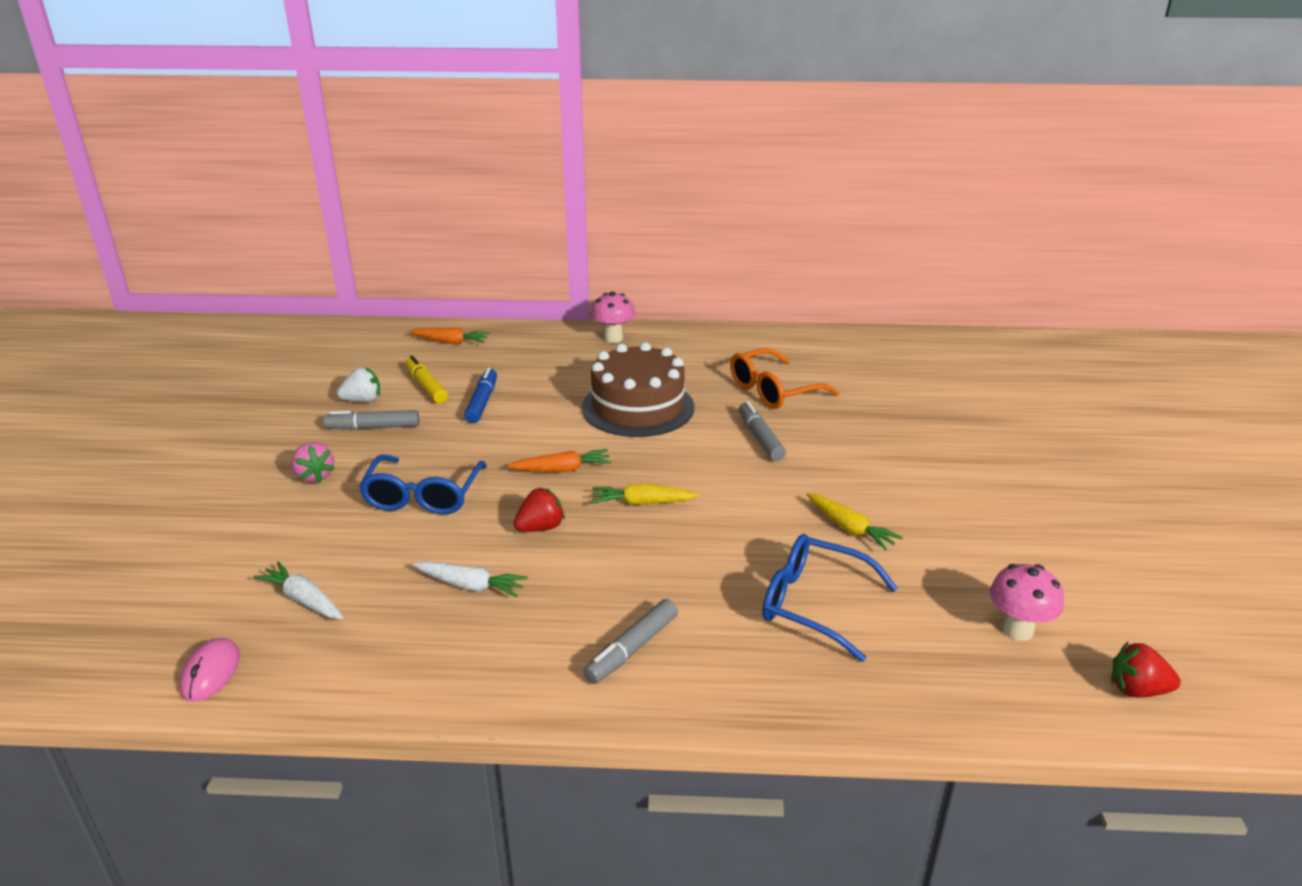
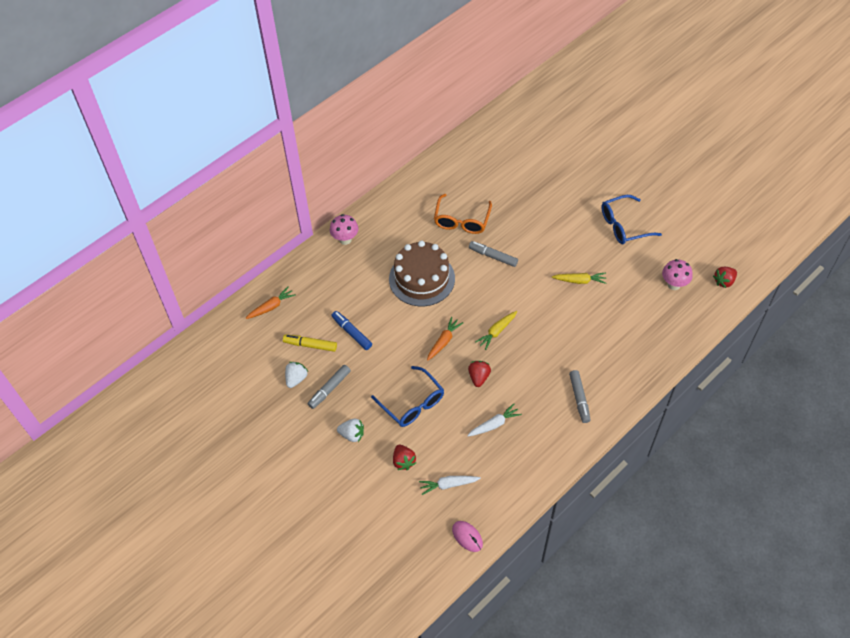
camera: 45 degrees left, 25 degrees up
pink strawberry [291,442,335,483] -> white strawberry [337,419,364,442]
blue glasses [762,534,898,662] -> blue glasses moved to [601,195,662,244]
none -> red strawberry [393,445,416,470]

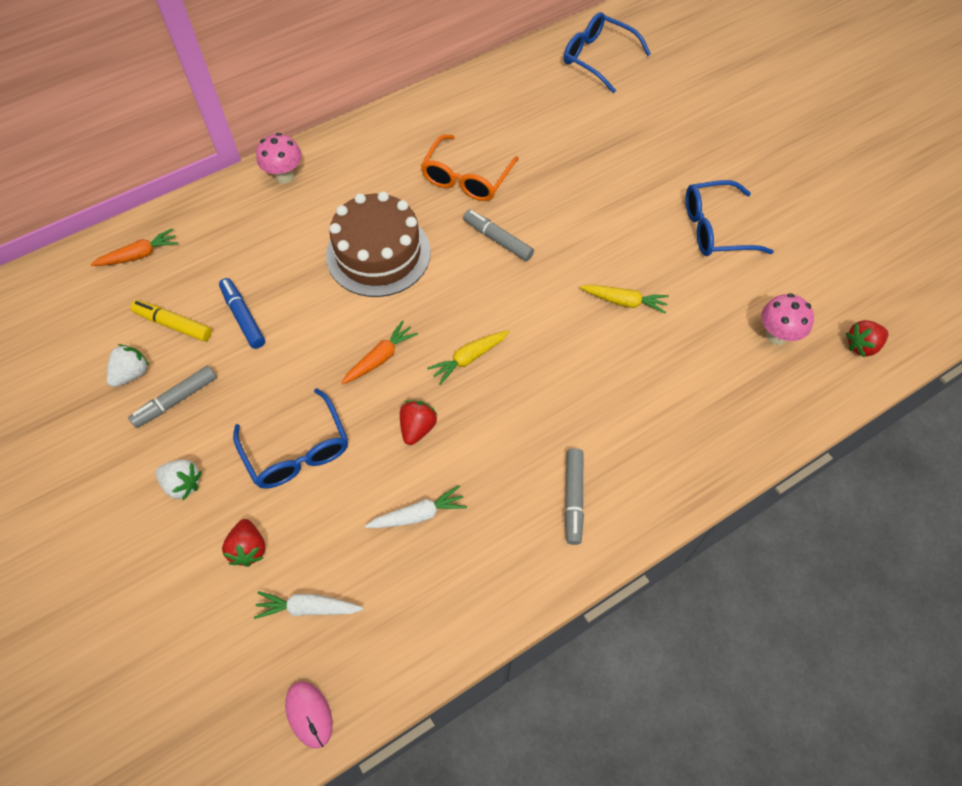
camera: 10 degrees right, 5 degrees up
none -> blue glasses [564,12,651,93]

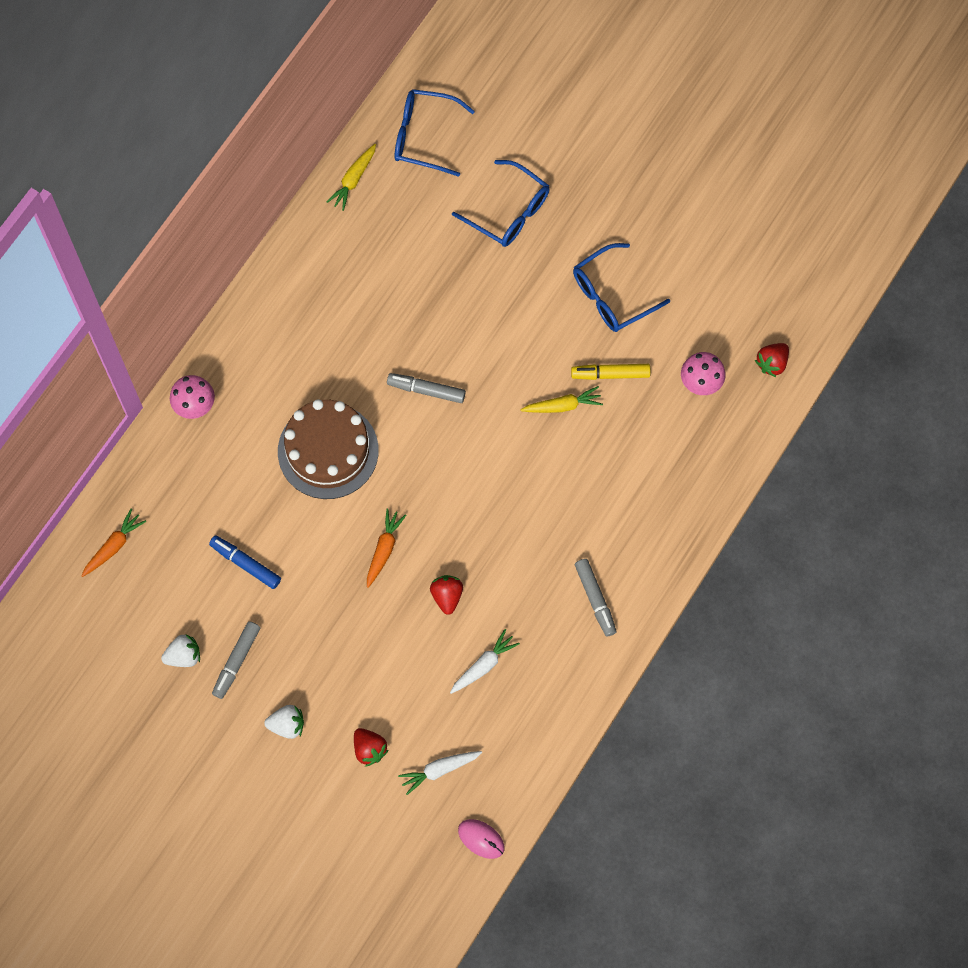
camera: 25 degrees left, 10 degrees up
white strawberry [107,344,149,387] -> white strawberry turned 60 degrees clockwise [161,634,200,667]
yellow marker [131,300,212,341] -> yellow marker moved to [571,364,651,380]
blue glasses [233,388,348,489] -> blue glasses moved to [452,160,550,247]
orange glasses [421,134,519,201] -> none
yellow carrot [427,330,510,385] -> yellow carrot moved to [326,144,376,211]

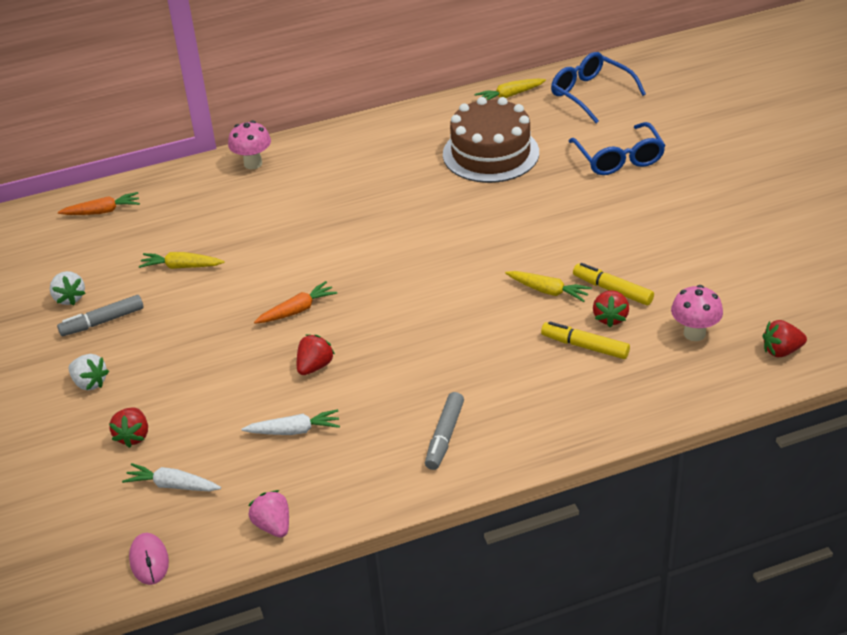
camera: 40 degrees right, 30 degrees down
white strawberry [161,634,200,667] -> white strawberry turned 45 degrees clockwise [50,271,85,306]
blue marker [209,535,281,589] -> yellow carrot [139,252,225,269]
brown cake [278,399,379,499] -> brown cake moved to [443,97,539,183]
grey marker [387,373,466,403] -> none
blue glasses [573,243,670,332] -> none
none -> pink strawberry [248,490,289,538]
none -> yellow marker [541,321,630,359]
none -> red strawberry [593,290,629,327]

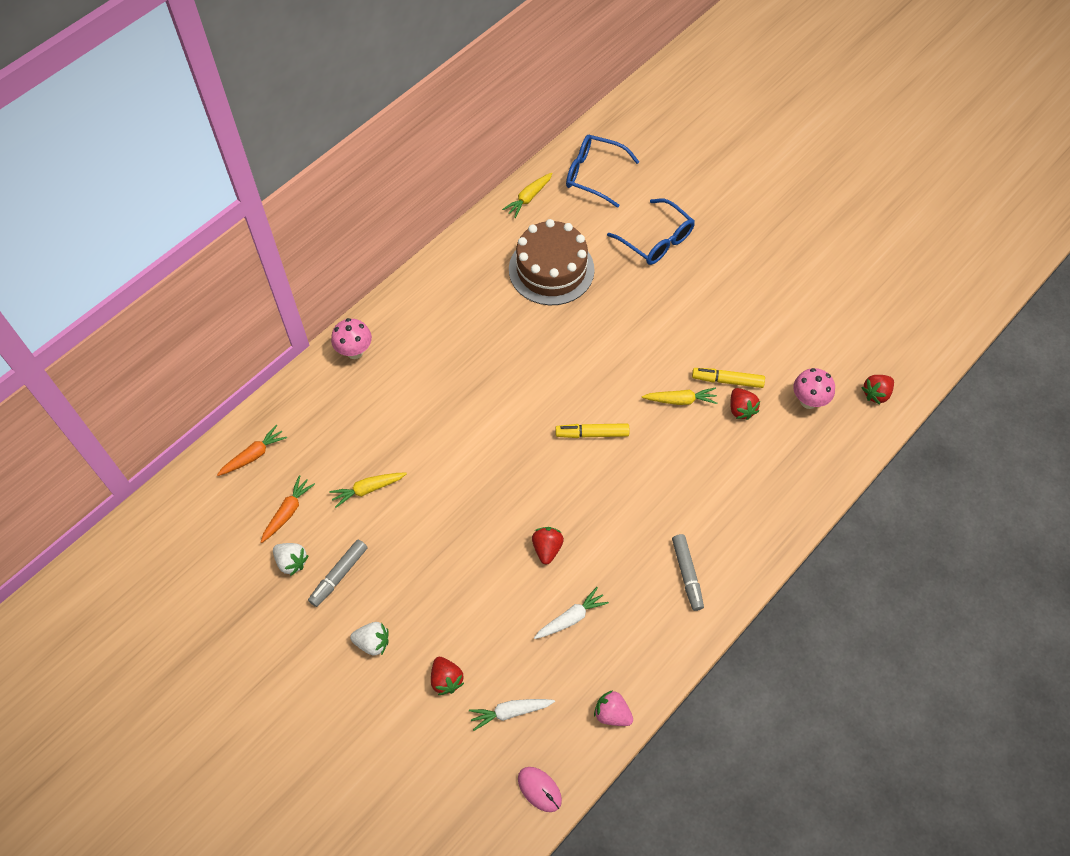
camera: 30 degrees left, 20 degrees up
orange carrot [254,281,337,324] -> orange carrot moved to [261,475,315,543]
yellow marker [541,321,630,359] -> yellow marker moved to [555,423,629,438]

